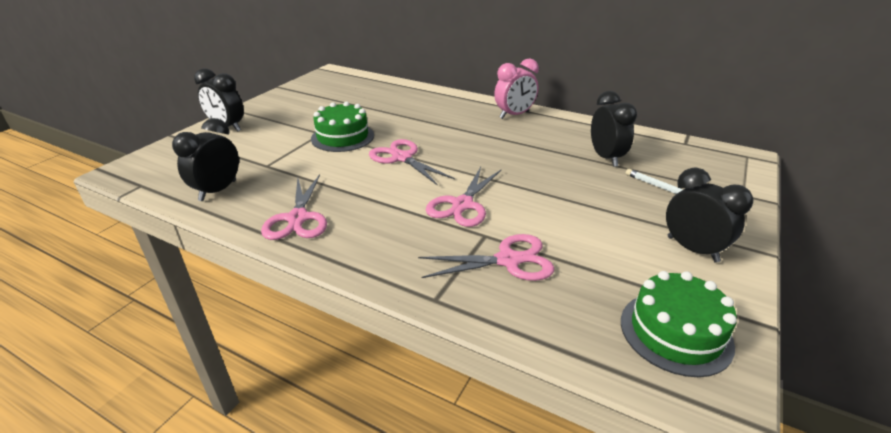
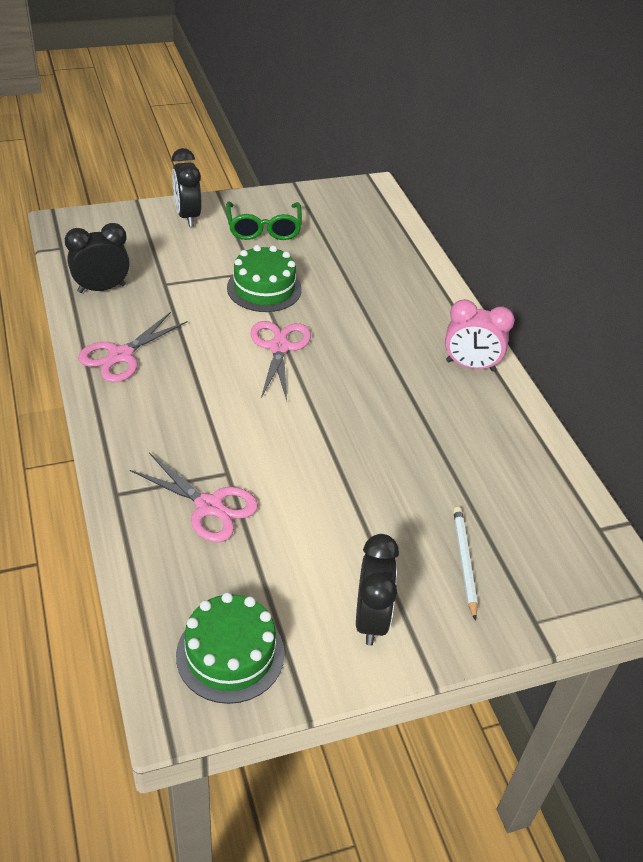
camera: 40 degrees right, 10 degrees up
pink scissors [426,167,501,227] -> none
black clock [591,91,637,167] -> none
none -> green glasses [226,202,302,240]

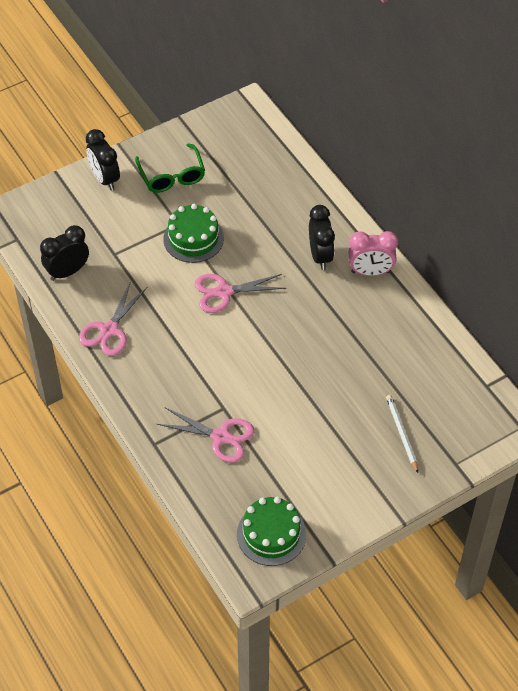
camera: 10 degrees left, 10 degrees up
pink scissors [250,321,311,400] -> pink scissors turned 90 degrees counterclockwise [194,274,286,313]
black clock [356,534,399,646] -> black clock moved to [309,205,335,270]

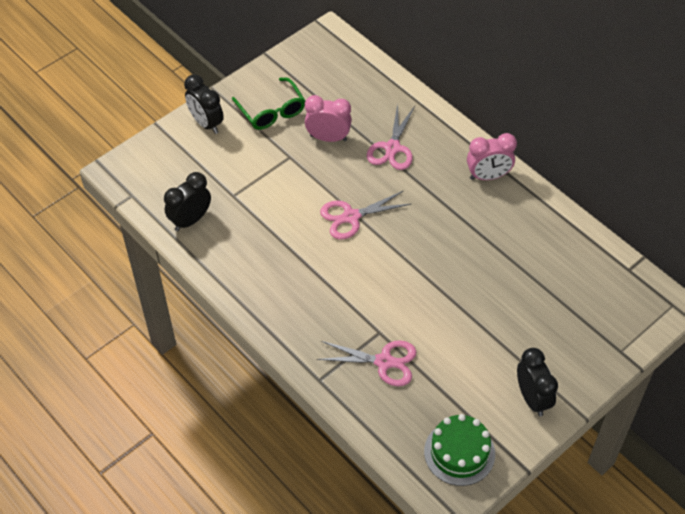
camera: 10 degrees left, 0 degrees up
pink scissors [79,281,147,356] -> pink scissors moved to [367,104,415,170]
green cake [163,204,224,263] -> none
black clock [309,205,335,270] -> black clock moved to [517,348,558,416]
white pencil [386,395,418,473] -> none
none -> pink clock [305,95,352,142]

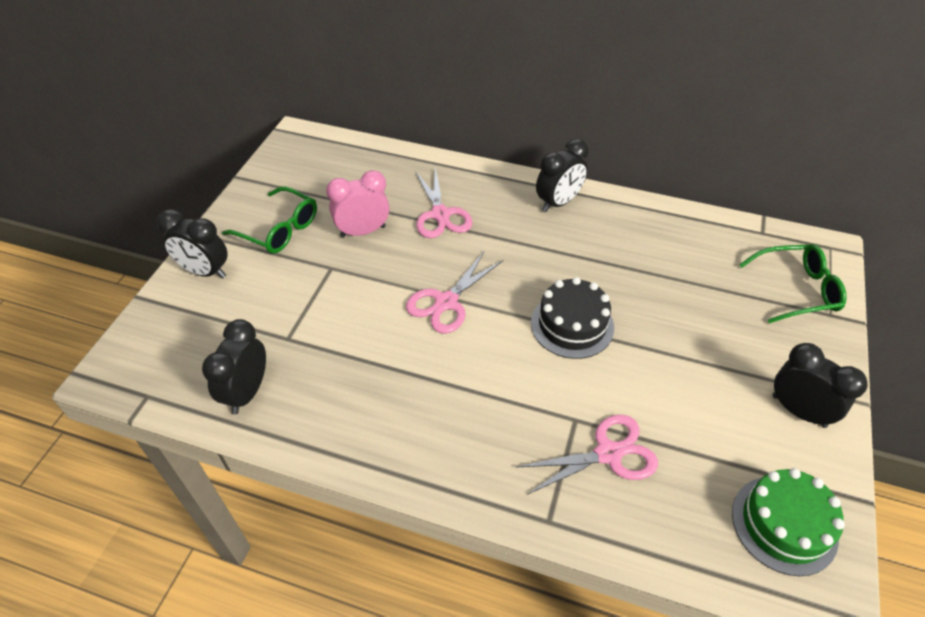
camera: 30 degrees left, 5 degrees down
pink clock [467,133,517,180] -> black clock [536,139,589,212]
none -> black cake [531,277,614,359]
none -> green glasses [739,244,847,323]

